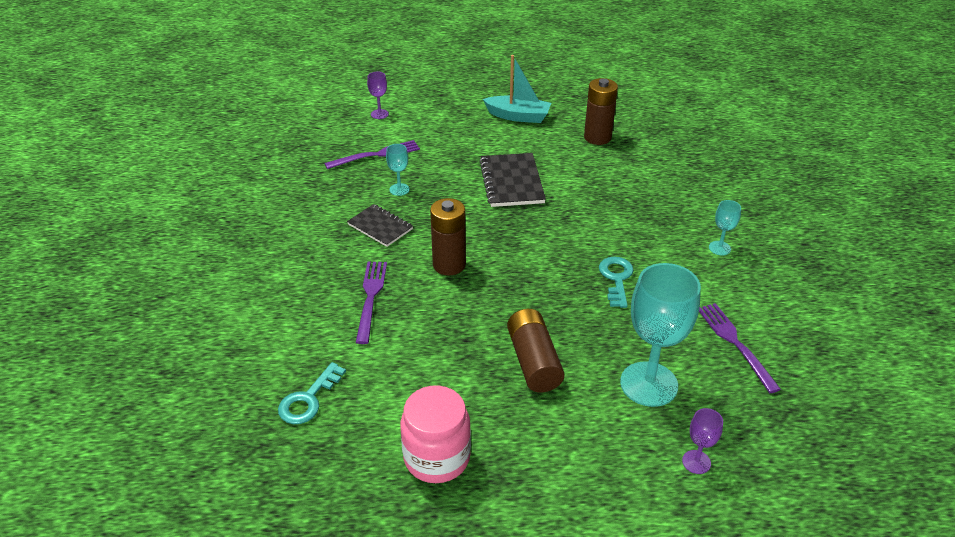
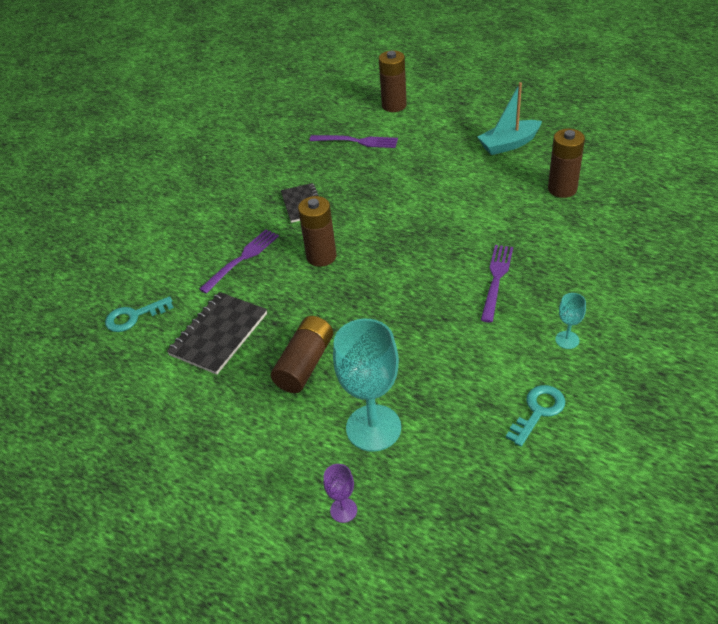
camera: 40 degrees right, 5 degrees up
purple goblet [367,72,389,119] -> brown battery [379,50,407,112]
turquoise goblet [386,144,410,196] -> none
pink jar [400,386,471,483] -> none
black notebook [479,153,546,207] -> black notebook moved to [167,292,267,375]
turquoise boat [483,55,551,123] -> turquoise boat turned 105 degrees clockwise [478,82,542,155]
turquoise key [599,257,634,308] -> turquoise key moved to [506,385,565,447]
purple fork [699,303,781,393] -> purple fork moved to [481,245,513,322]

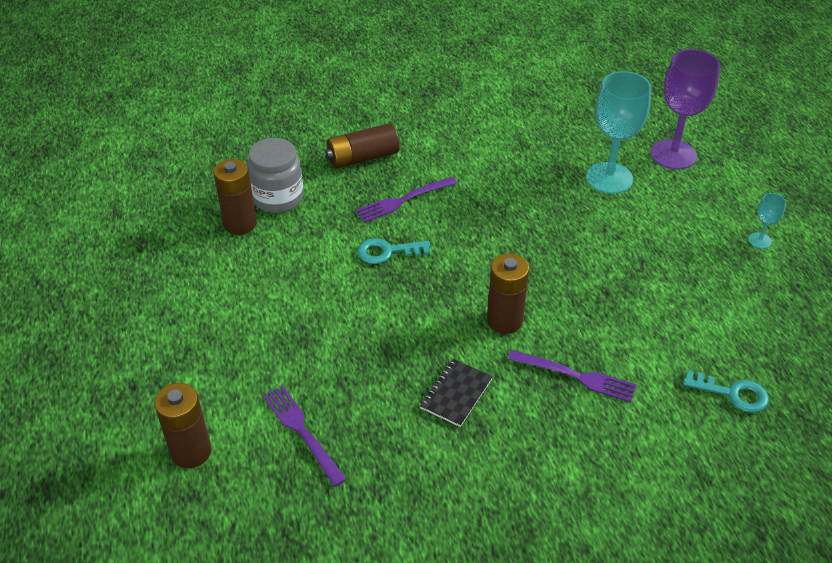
camera: 140 degrees left, 0 degrees up
black notebook [167,292,267,375] -> none
purple fork [199,229,279,294] -> purple fork turned 150 degrees counterclockwise [508,350,636,402]
brown battery [271,316,333,393] -> brown battery moved to [325,123,399,169]
purple goblet [323,464,357,523] -> purple goblet [651,49,720,170], size x2.20
turquoise boat [478,82,542,155] -> none
turquoise key [506,385,565,447] -> turquoise key moved to [357,238,430,264]
turquoise goblet [555,293,586,349] -> turquoise goblet moved to [749,193,786,249]
none -> grey jar [247,138,304,213]

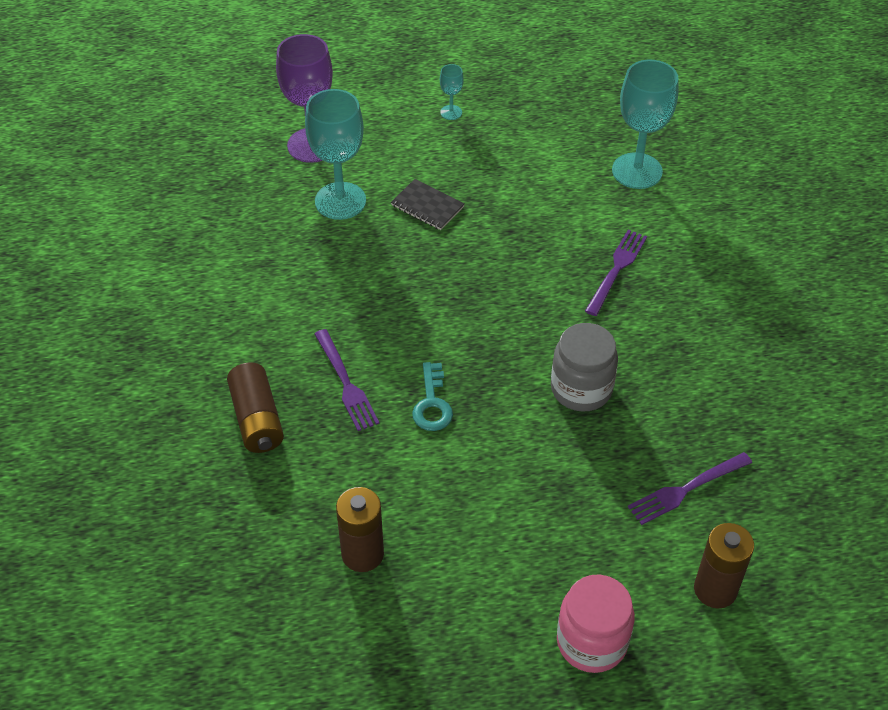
camera: 85 degrees left, 5 degrees up
grey jar [247,138,304,213] -> grey jar moved to [551,323,618,412]
black notebook [420,359,493,427] -> black notebook moved to [391,179,465,230]
brown battery [487,254,529,334] -> none
turquoise key [683,370,769,413] -> turquoise goblet [612,60,678,189]
none -> pink jar [557,575,635,673]

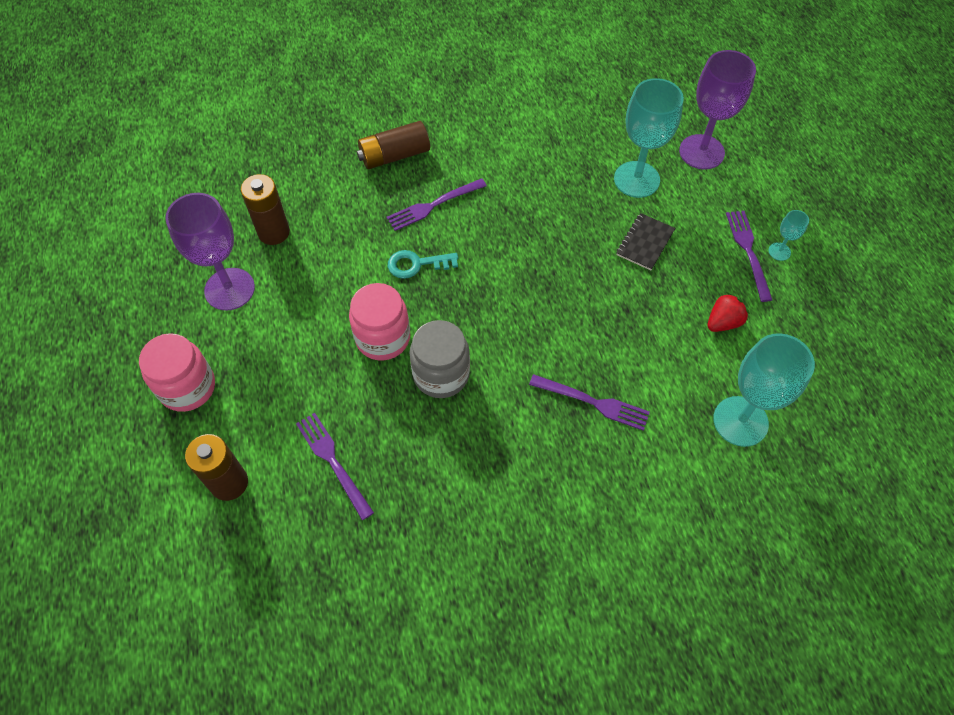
camera: 85 degrees right, 10 degrees up
none -> purple goblet [165,193,255,311]
none -> pink jar [349,283,410,360]
none -> red strawberry [707,292,750,332]
none -> purple fork [726,211,772,302]

